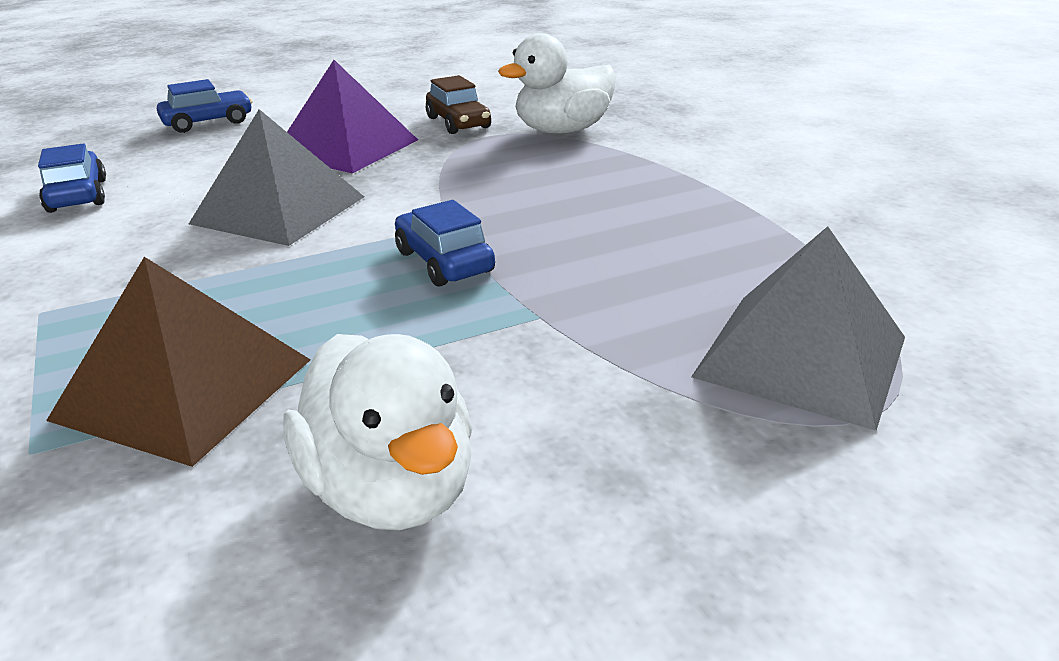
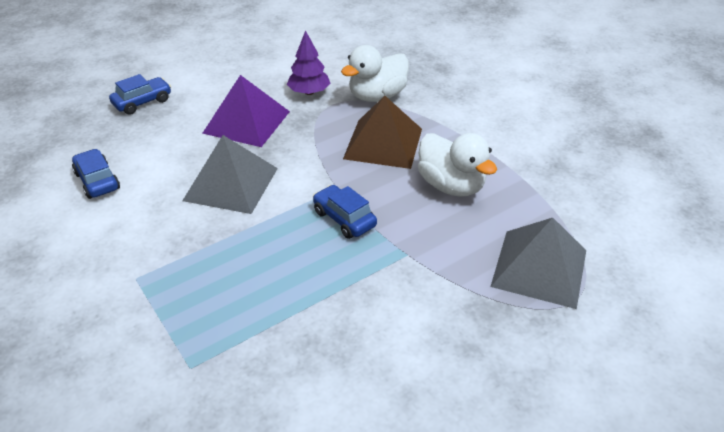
camera: 10 degrees left, 10 degrees up
brown pyramid [46,257,311,467] -> brown pyramid moved to [343,96,422,169]
white duck [283,334,473,530] -> white duck moved to [418,133,497,197]
brown car [426,75,491,134] -> purple tree [287,30,330,95]

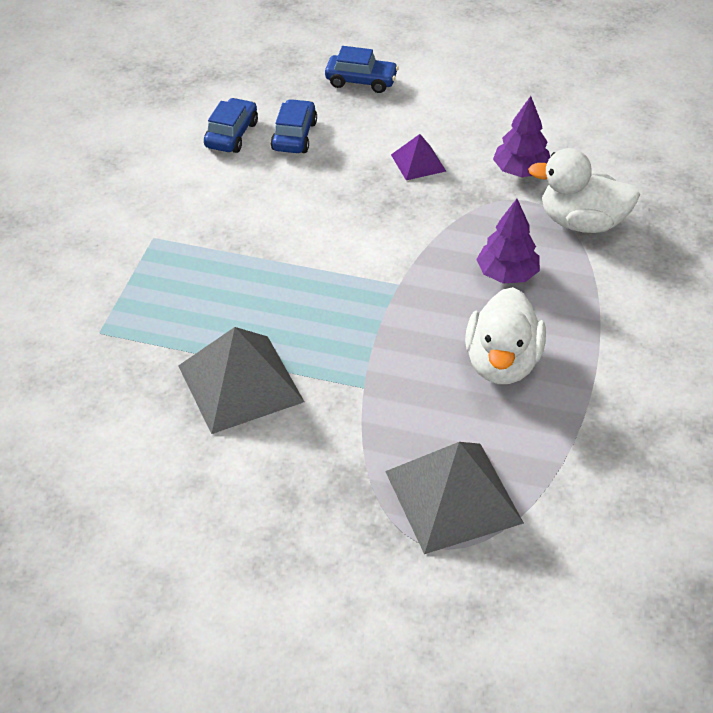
camera: 50 degrees right, 5 degrees up
grey pyramid [182,135,278,214] -> grey pyramid moved to [178,327,304,434]
purple pyramid [202,75,290,147] -> purple pyramid [391,134,446,180], size x0.53
blue car [313,185,377,239] -> blue car moved to [271,99,317,153]
brown pyramid [343,96,422,169] -> purple tree [476,199,540,283]

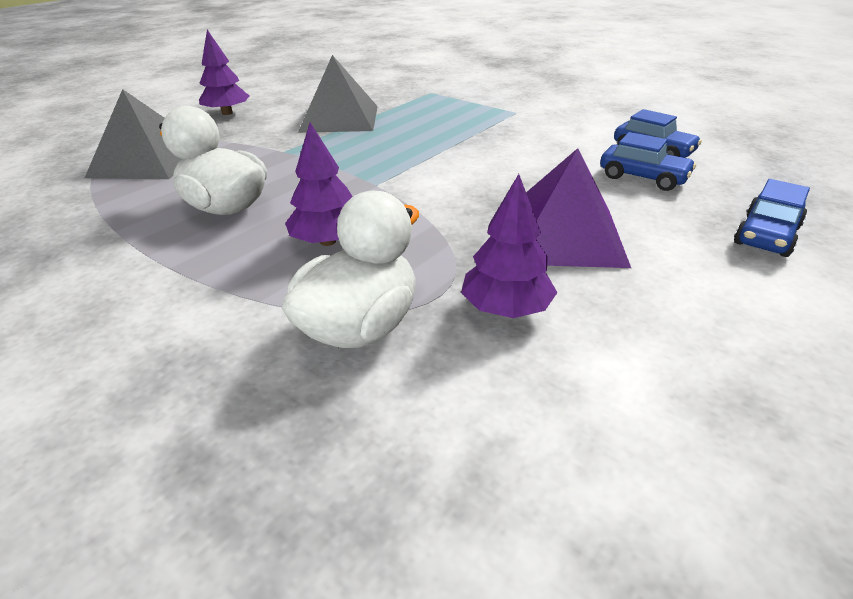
camera: 115 degrees right, 10 degrees down
purple pyramid [391,134,446,180] -> purple pyramid [526,148,631,268], size x1.90
none -> purple tree [199,30,249,115]

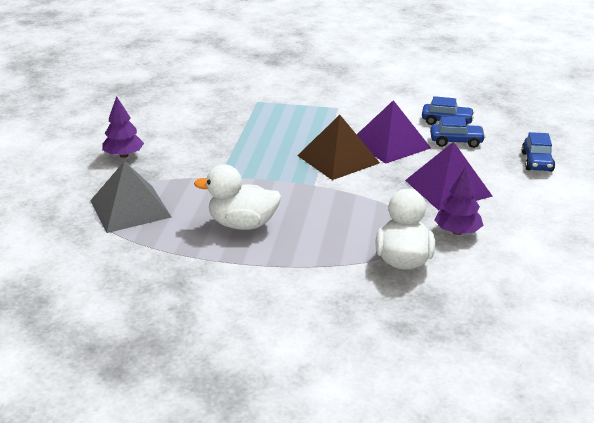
camera: 30 degrees left, 5 degrees down
purple tree [285,122,353,246] -> none
grey pyramid [298,55,378,133] -> none
none -> brown pyramid [297,115,380,180]
none -> purple pyramid [357,100,431,164]

